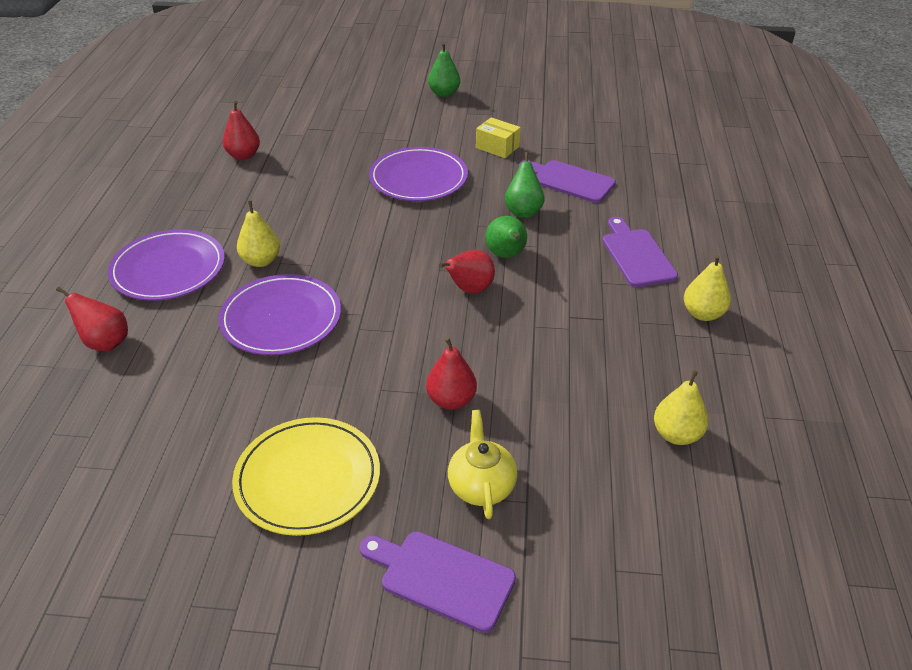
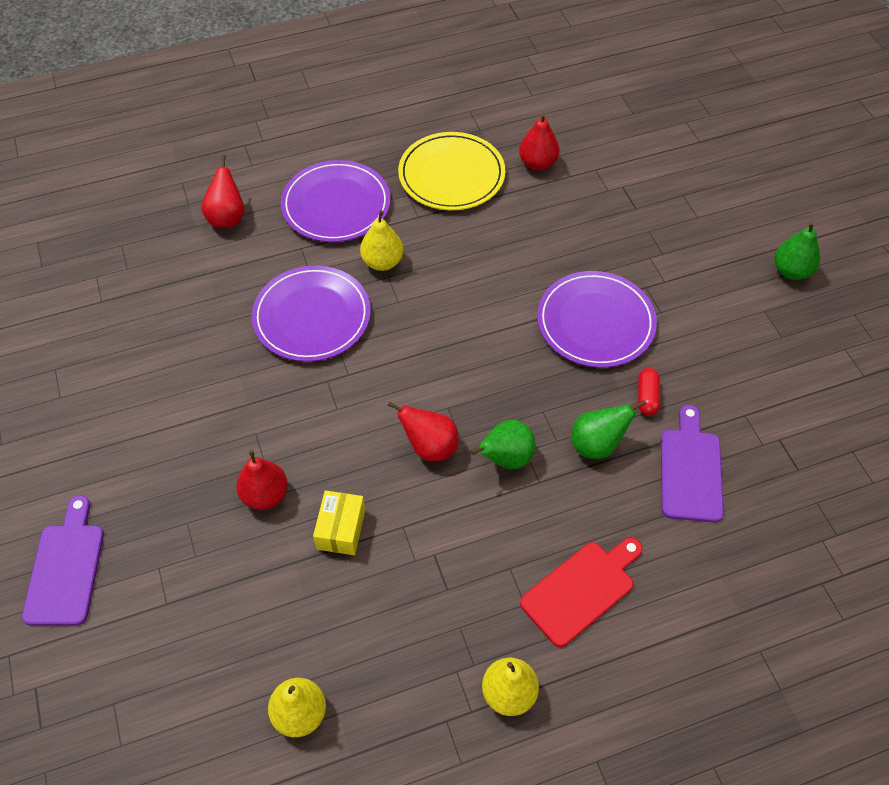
camera: 65 degrees right, 15 degrees up
yellow plate [232,417,380,536] -> yellow plate moved to [398,132,506,210]
yellow teapot [448,410,517,519] -> none
yellow box [476,117,521,158] -> yellow box moved to [313,490,365,555]
purple cutting board [602,217,678,287] -> red cutting board [520,537,643,647]
none -> red capsule [638,368,660,416]

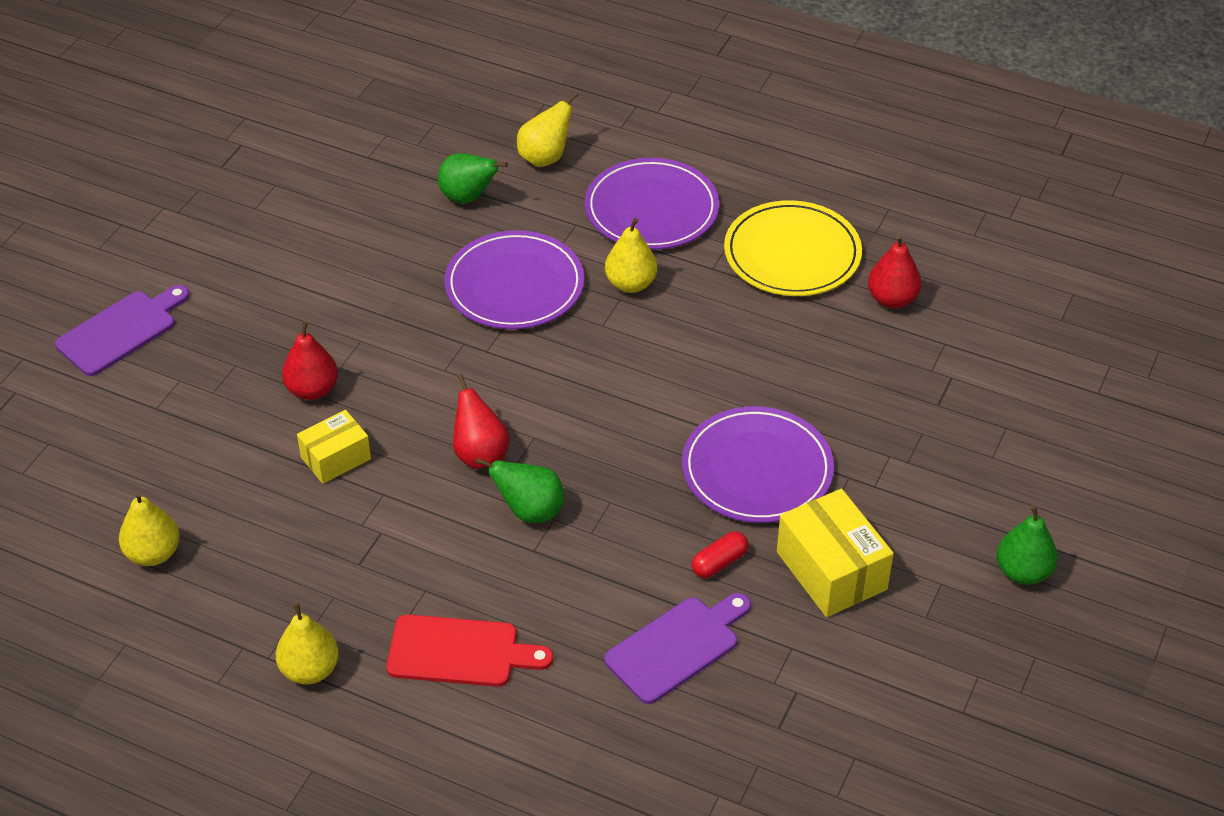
camera: 45 degrees right, 10 degrees down
red pear [201,155,245,228] -> yellow pear [517,92,579,167]
green pear [571,400,646,459] -> green pear moved to [438,153,508,203]
none -> yellow box [777,489,894,617]

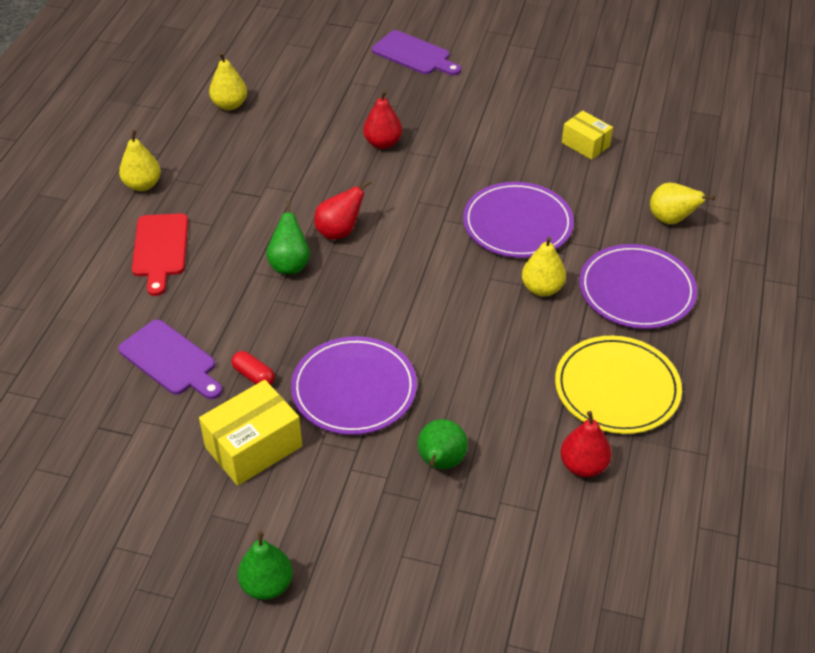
camera: 80 degrees right, 0 degrees up
yellow box [297,410,371,484] -> yellow box moved to [562,111,613,160]
green pear [438,153,508,203] -> green pear moved to [418,419,468,469]

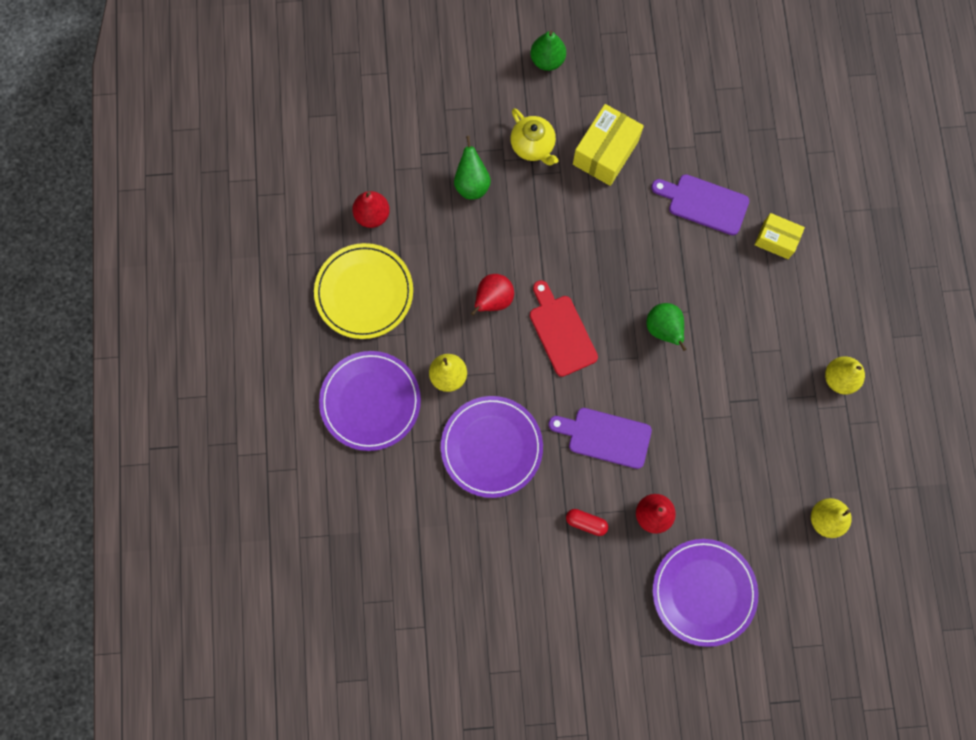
camera: 160 degrees right, 30 degrees up
red cutting board [132,213,188,296] -> red cutting board moved to [530,280,598,377]
red capsule [232,351,275,385] -> red capsule moved to [566,509,608,536]
purple plate [291,336,417,435] -> purple plate moved to [653,539,758,647]
red pear [314,180,371,240] -> red pear moved to [471,274,514,315]
purple cutting board [372,30,461,75] -> purple cutting board moved to [548,408,652,469]
yellow box [562,111,613,160] -> yellow box moved to [754,213,805,259]
yellow pear [650,183,715,224] -> none
none -> yellow teapot [510,108,559,165]

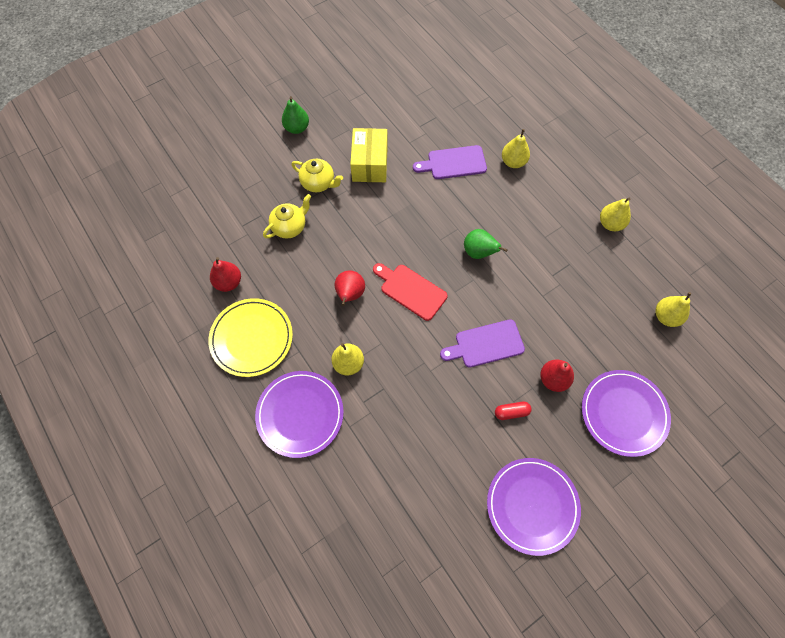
camera: 30 degrees left, 10 degrees down
purple plate [441,396,543,498] -> purple plate moved to [487,458,581,556]
green pear [454,136,491,199] -> yellow teapot [263,194,311,239]
yellow box [754,213,805,259] -> yellow pear [502,129,530,168]

